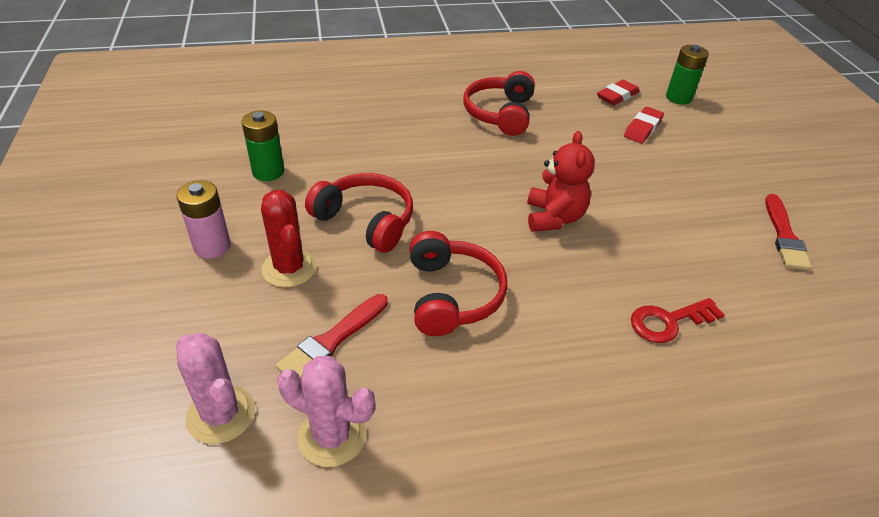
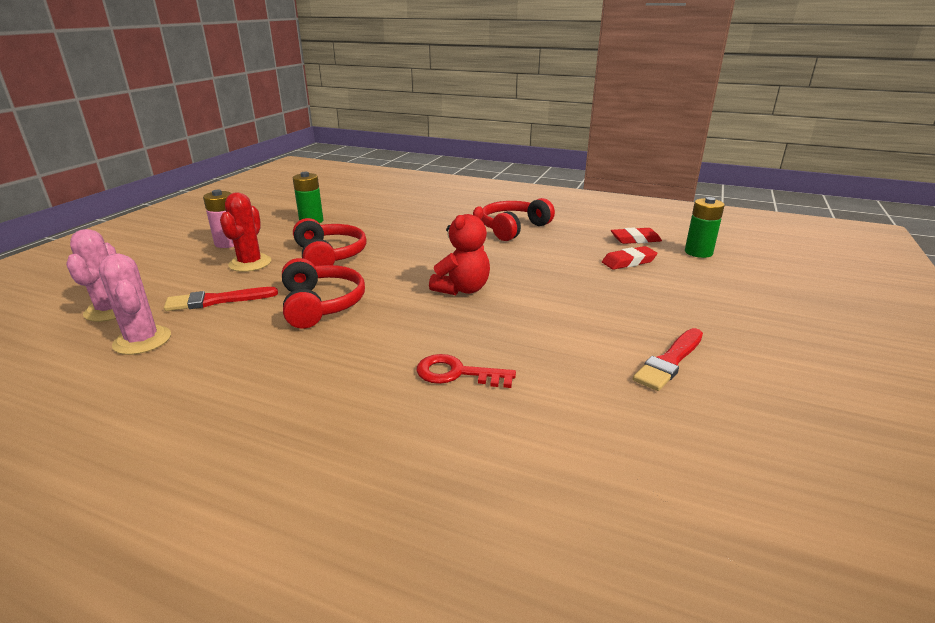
camera: 35 degrees right, 15 degrees down
red headphones [409,231,507,336] -> red headphones turned 45 degrees counterclockwise [282,258,365,329]

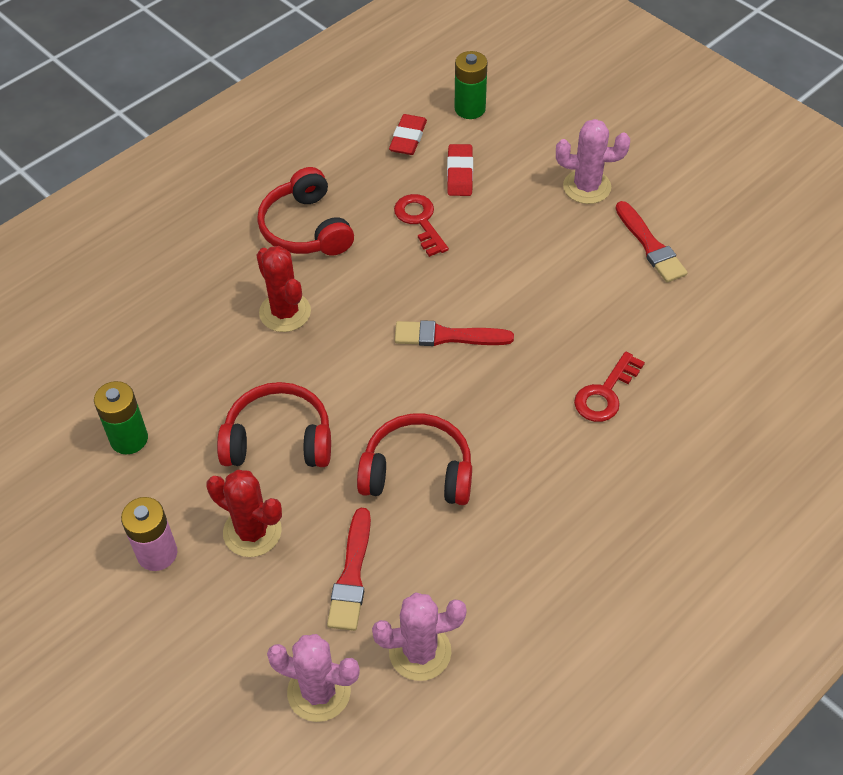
camera: 65 degrees left, 25 degrees up
red teddy bear [429,206,490,295] -> red brush [395,320,514,346]
none -> red cactus [256,246,311,332]
none -> red key [394,194,449,257]
none -> pink cactus [556,119,630,204]

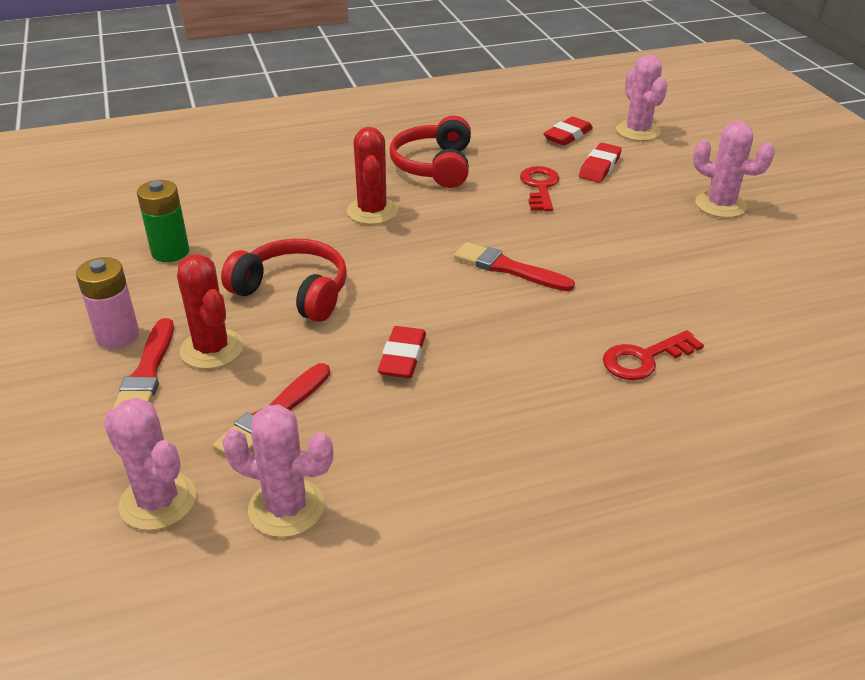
camera: 25 degrees right, 15 degrees down
red headphones [357,413,472,505] -> red eraser [378,326,426,378]
green battery [455,51,487,119] -> pink cactus [616,54,667,141]
red brush [615,201,688,283] -> red brush moved to [113,318,174,409]

